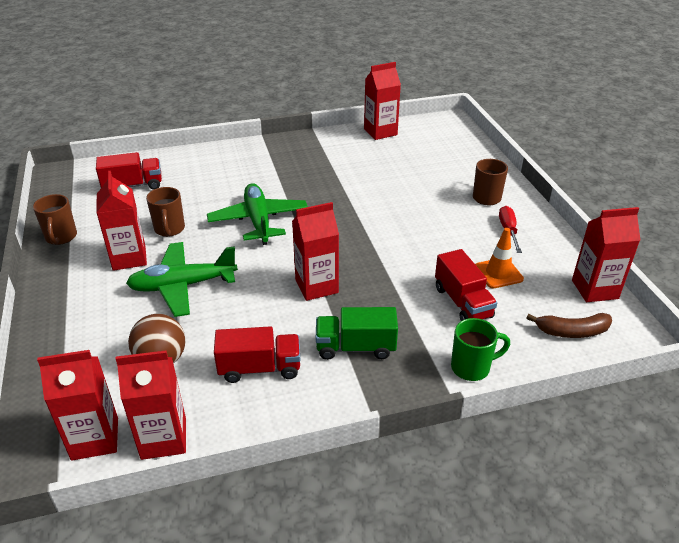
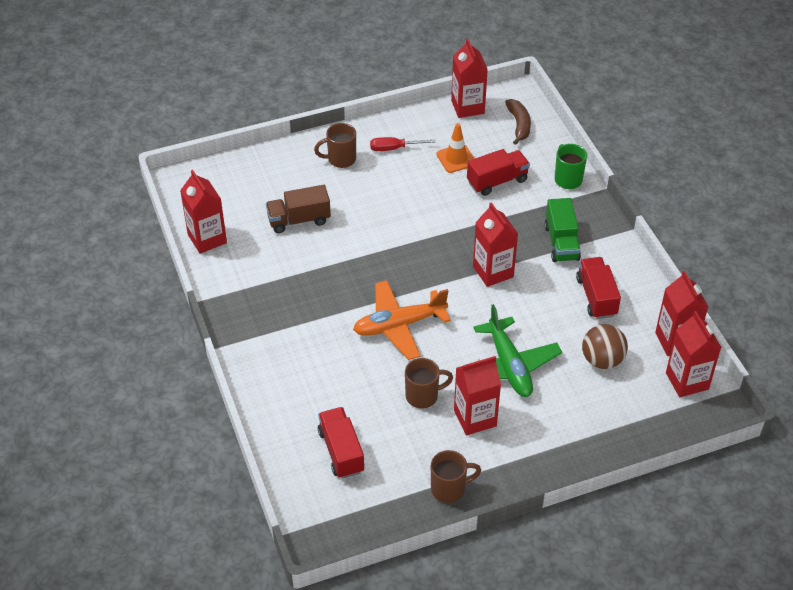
camera: 95 degrees left, 10 degrees up
green plane [207,183,308,245] -> orange plane [353,280,451,360]
none -> brown truck [266,185,331,233]

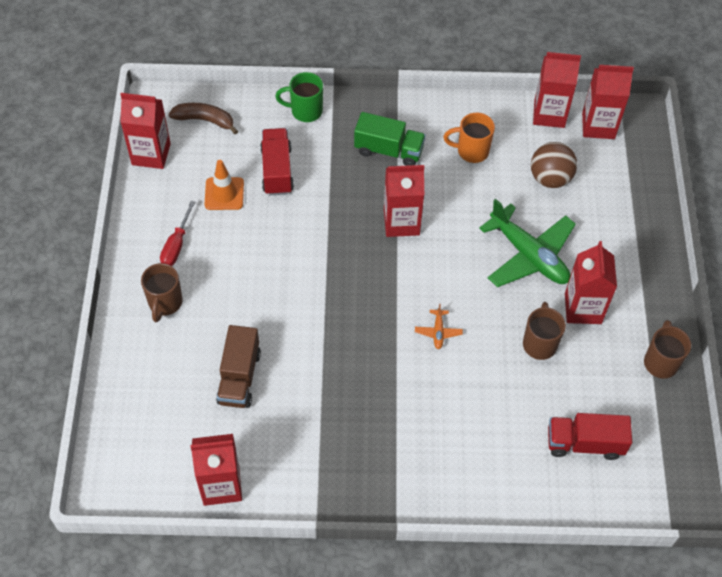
camera: 70 degrees left, 10 degrees up
orange plane [353,280,451,360] -> orange plane [415,303,463,349], size x0.41
green plane [473,304,562,397] -> green plane turned 45 degrees clockwise [479,199,576,287]
red truck [576,257,621,319] -> orange mug [443,113,495,163]

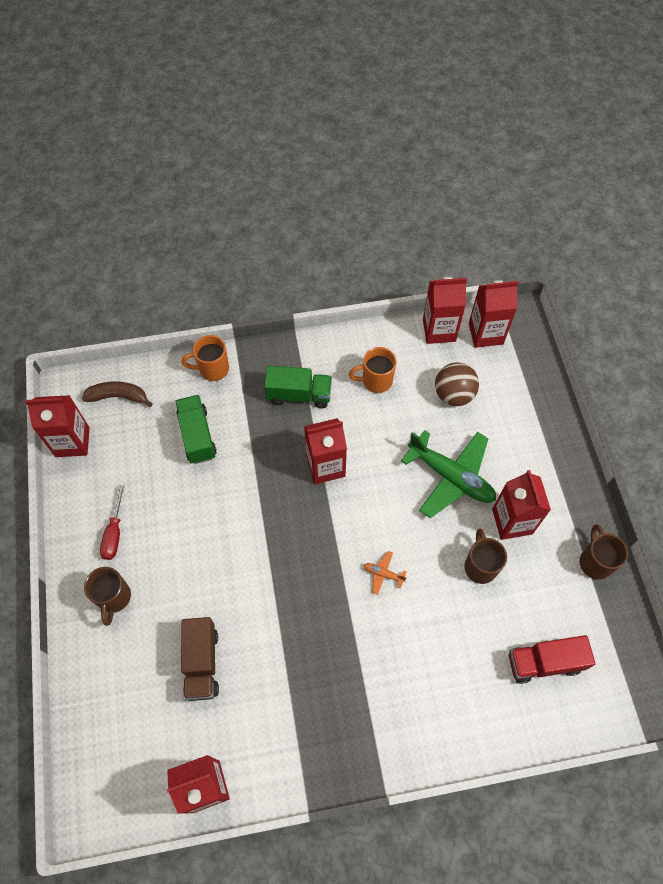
camera: 10 degrees left, 5 degrees up
orange traffic cone [205,160,244,210] -> none
red truck [260,128,294,195] -> green truck [175,395,217,464]
green mug [275,72,323,122] -> orange mug [181,335,229,381]
orange plane [415,303,463,349] -> orange plane turned 120 degrees clockwise [364,551,407,595]

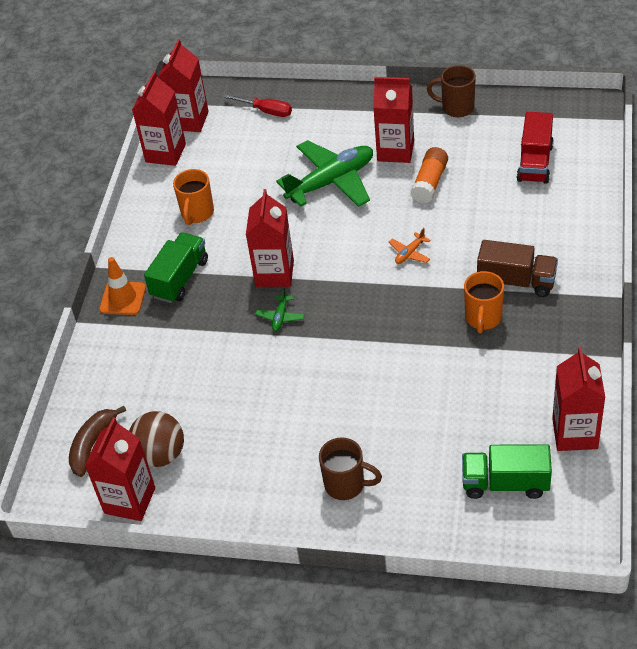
camera: 65 degrees left, 15 degrees down
red screwdriver [100,485,125,560] -> red screwdriver moved to [223,94,292,117]
green truck [175,395,217,464] -> green truck moved to [462,444,552,499]
orange mug [181,335,229,381] -> orange mug moved to [464,271,504,333]
brown truck [181,617,219,701] -> brown truck moved to [477,240,558,297]
brown ball [435,362,479,406] -> brown ball moved to [129,411,184,467]
brown mug [464,529,507,584] -> orange glue stick [411,147,448,203]
none -> orange traffic cone [99,257,146,315]
none -> green plane [255,287,305,331]

